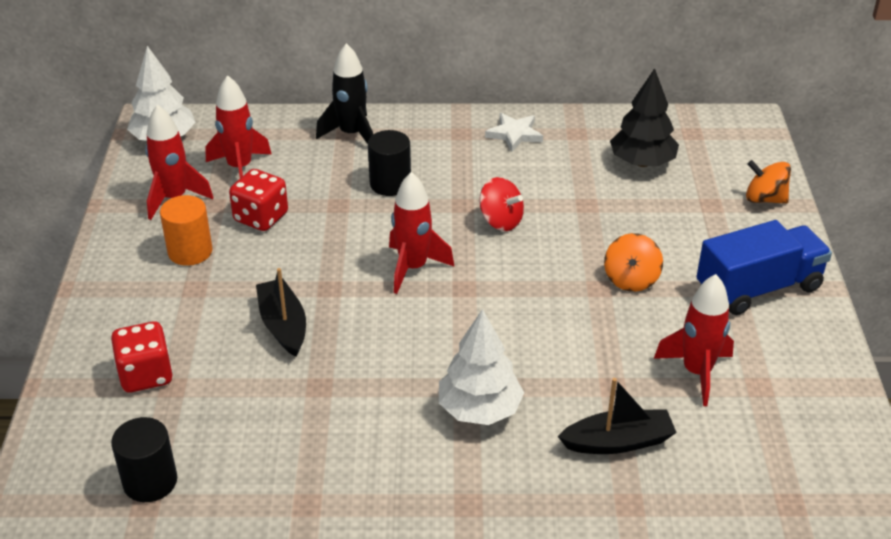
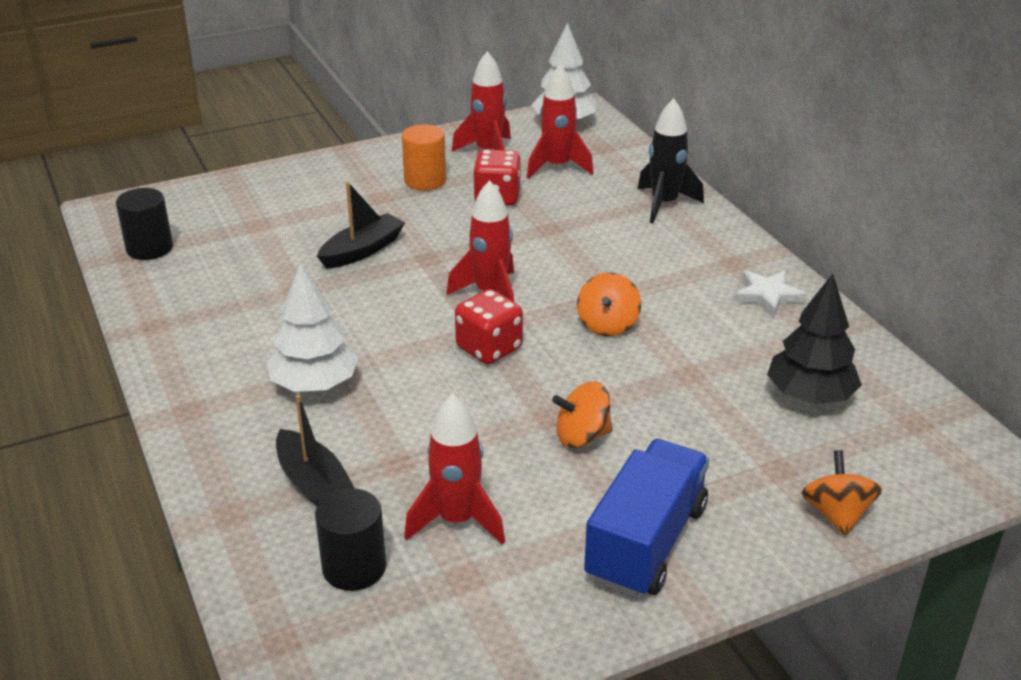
camera: 65 degrees right, 5 degrees down
red dice [111,321,173,392] -> red dice moved to [455,289,523,364]
black cylinder [368,130,411,196] -> black cylinder moved to [315,488,386,591]
red spinning top [479,177,524,231] -> orange spinning top [577,272,641,336]
blue truck [696,220,832,315] -> blue truck turned 105 degrees counterclockwise [584,439,709,598]

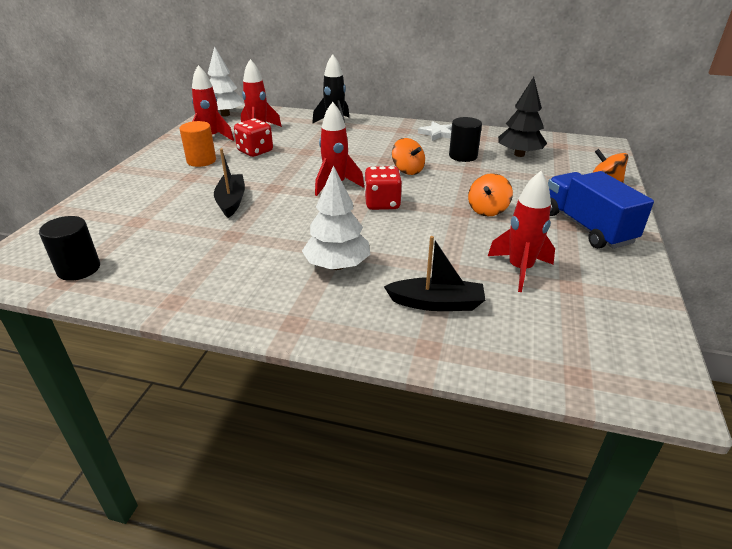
camera: 50 degrees left, 0 degrees up
black cylinder [315,488,386,591] -> black cylinder moved to [449,117,482,162]

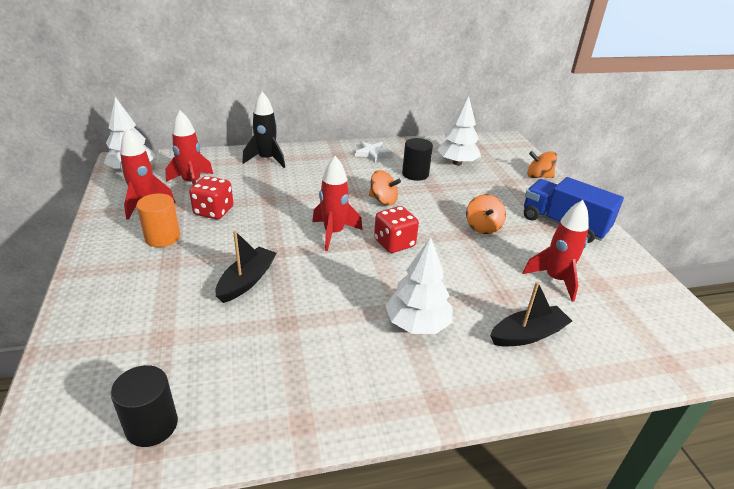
camera: 30 degrees left, 0 degrees up
black boat [214,148,245,218] -> black boat turned 60 degrees clockwise [215,231,276,303]
black tree [498,77,547,157] -> white tree [437,96,481,165]

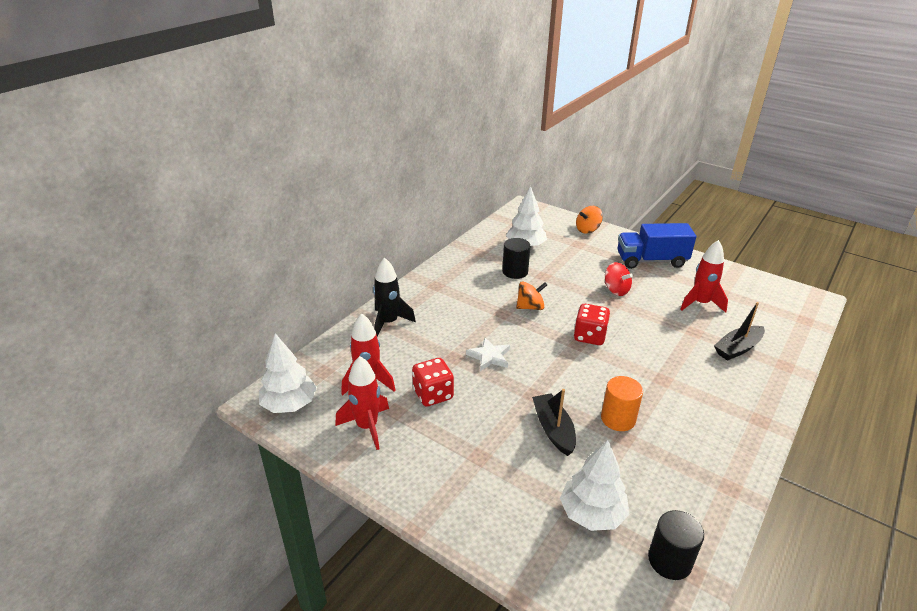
camera: 40 degrees left, 0 degrees up
orange cylinder [136,193,180,247] -> orange cylinder moved to [601,376,643,431]
red rocket [312,156,362,251] -> none
white star [355,142,392,162] -> white star moved to [466,338,510,371]
white tree [385,237,453,334] -> white tree moved to [560,440,630,531]
orange spinning top [466,194,506,234] -> red spinning top [605,262,633,296]
black boat [490,281,572,346] -> black boat turned 150 degrees counterclockwise [714,302,765,361]

